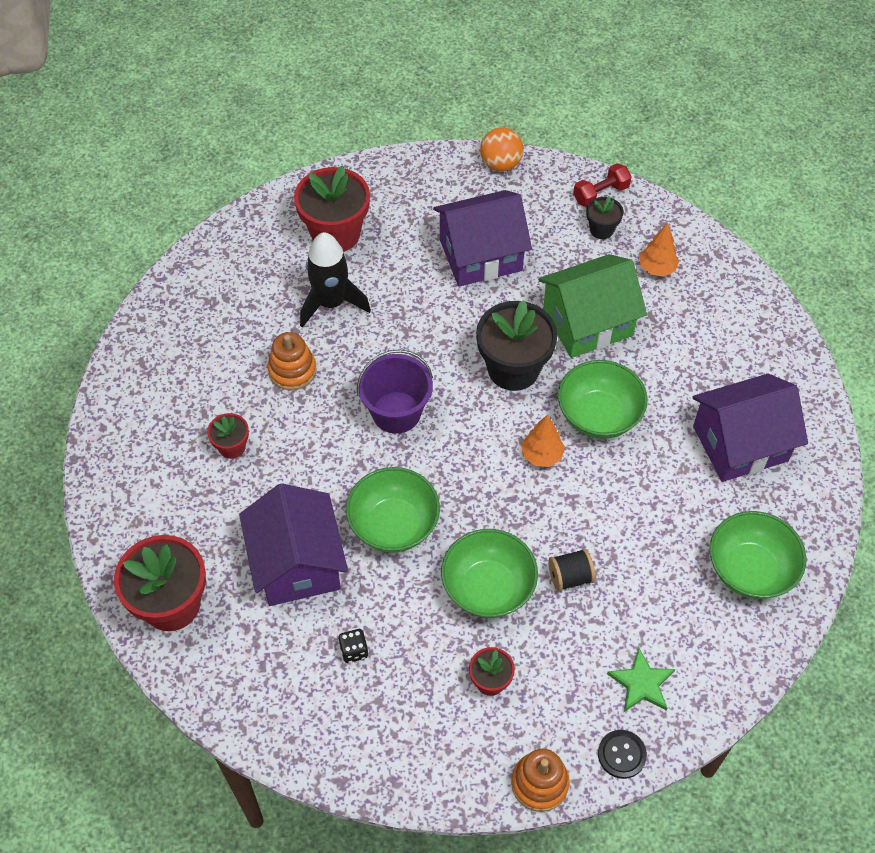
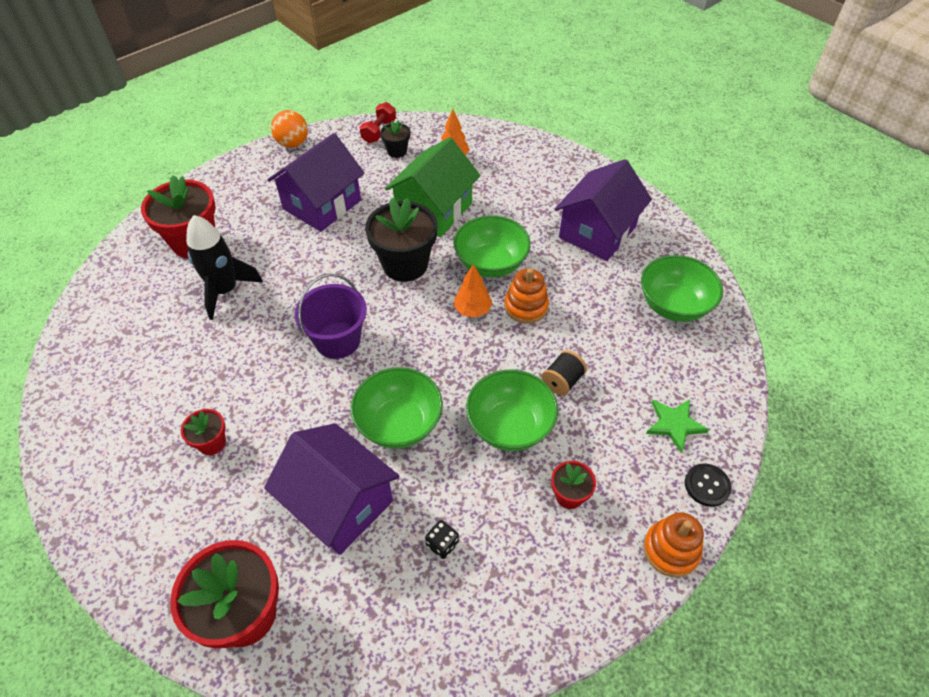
camera: 35 degrees left, 5 degrees down
orange stacking toy [267,332,317,390] -> orange stacking toy moved to [504,268,549,323]

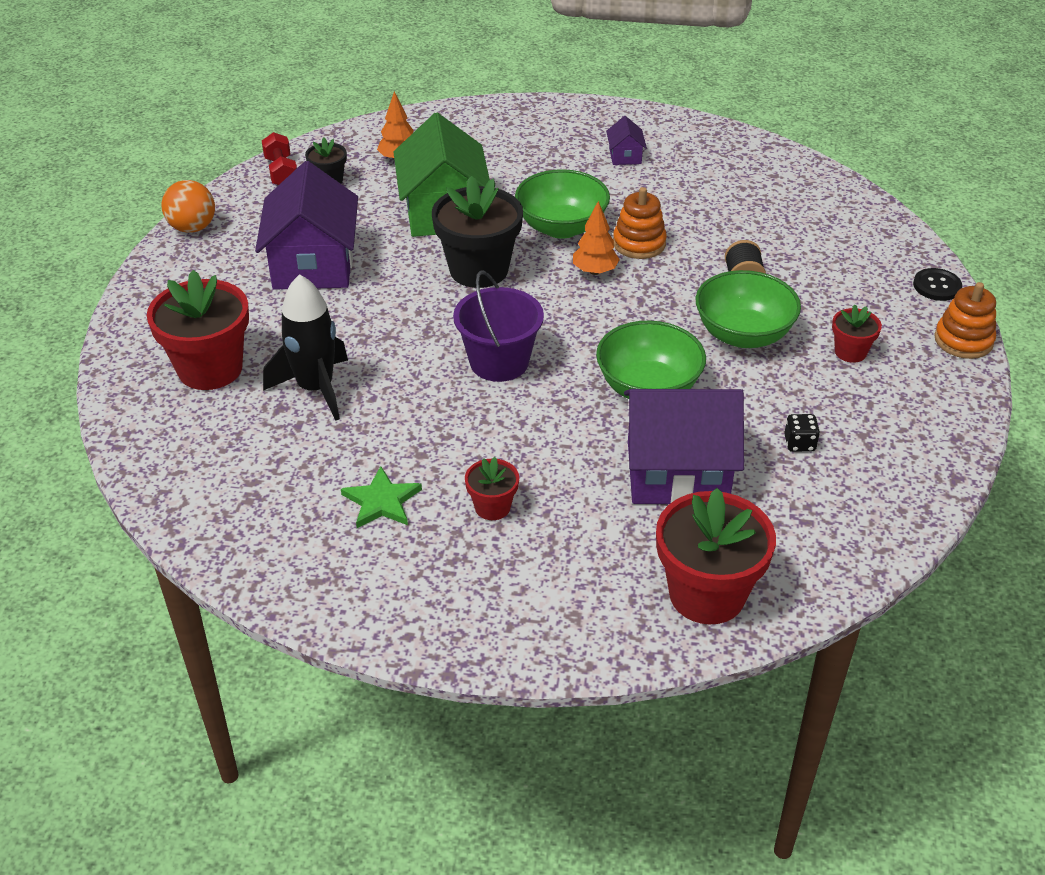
camera: 40 degrees left, 10 degrees down
purple house [555,159,652,261] -> purple house [606,116,647,165], size x0.43
green bowl [641,255,723,322] -> none
green star [646,399,709,453] -> green star moved to [341,466,422,528]

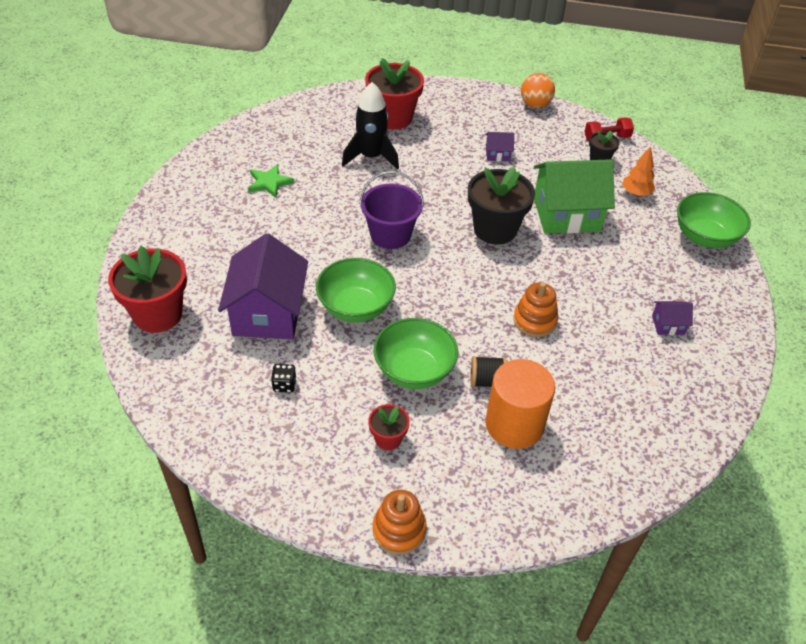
camera: 90 degrees right, 5 degrees up
purple house [255,161,358,290] -> purple house [486,132,514,161], size x0.43
red flower pot [465,457,519,520] -> none
green bowl [515,169,610,239] -> green bowl moved to [677,192,751,248]
orange tree [573,201,620,275] -> none
black button [913,268,962,301] -> none
none -> orange cylinder [485,359,555,449]

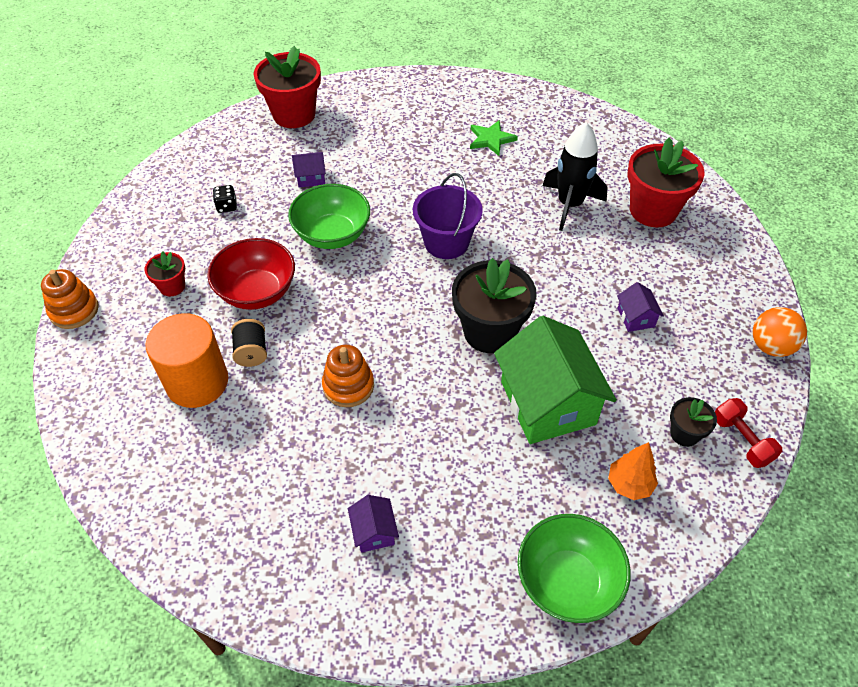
camera: 80 degrees right, 5 degrees up
purple house [218,233,308,340] -> purple house [292,152,326,187], size x0.43
green bowl [373,318,458,389] -> red bowl [207,238,295,310]

